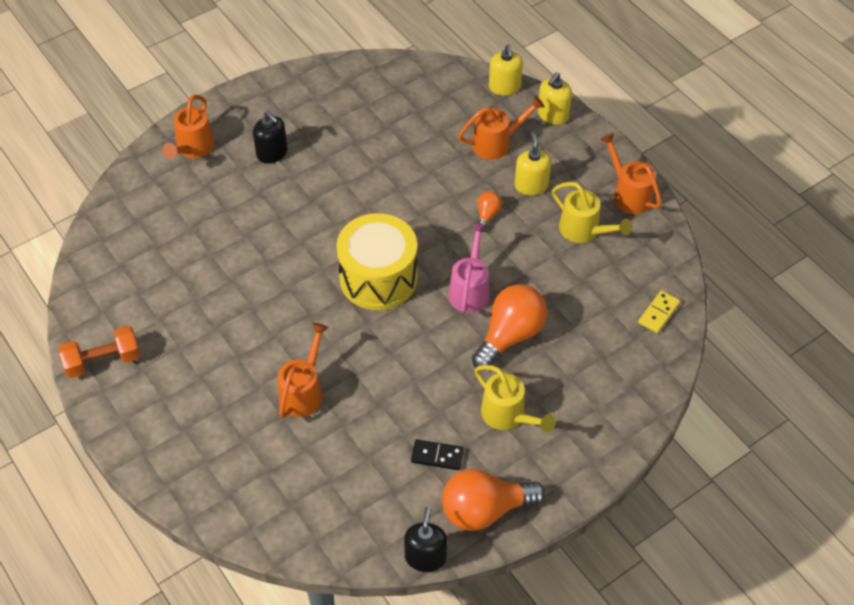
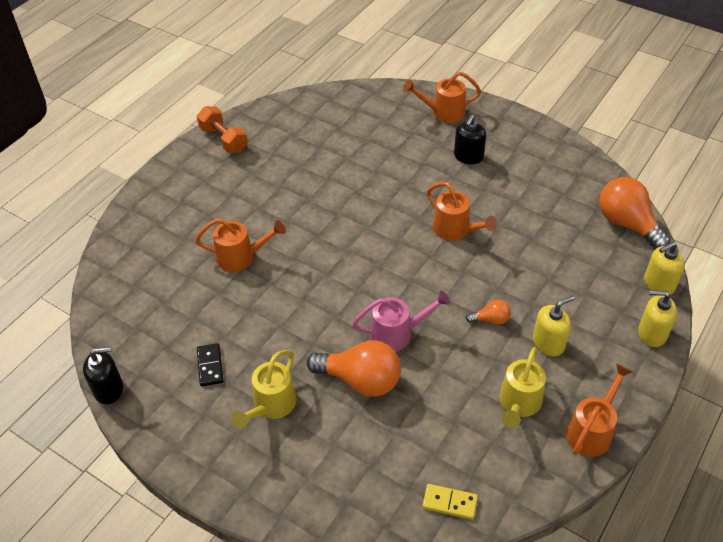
camera: 70 degrees right, 5 degrees down
yellow drum [336,213,418,310] -> none
orange light bulb [442,469,545,531] -> orange light bulb moved to [599,177,670,249]
orange watering can [458,96,545,160] -> orange watering can moved to [427,182,497,241]

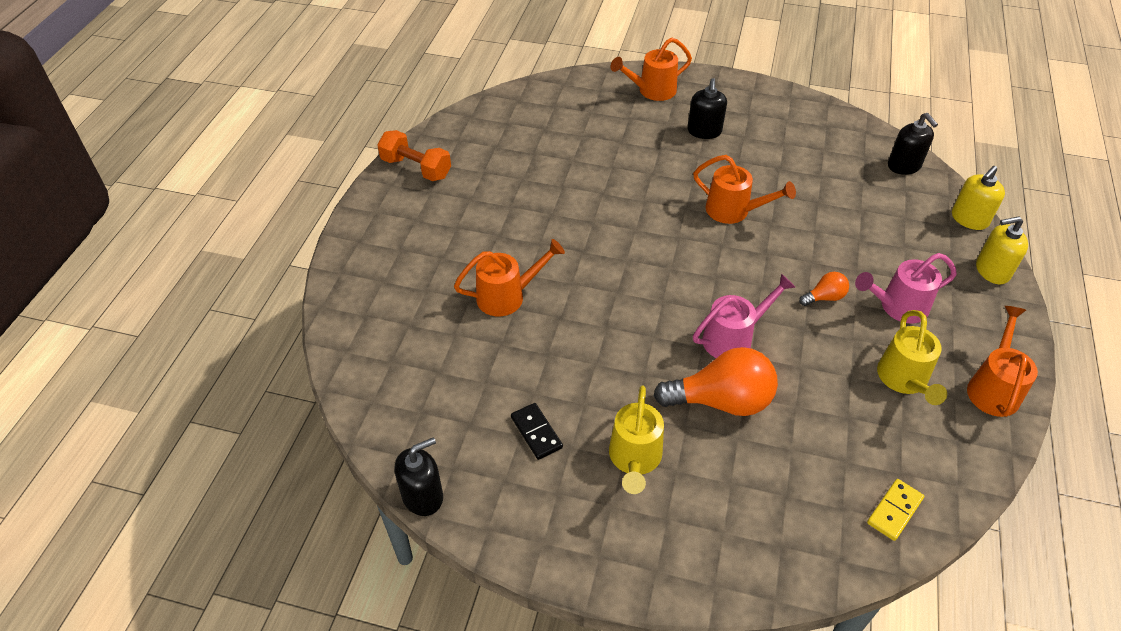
camera: 20 degrees left, 0 degrees up
yellow domino [422,484,478,520] -> yellow domino turned 45 degrees counterclockwise [867,479,924,541]
yellow soap dispenser [533,296,574,356] -> pink watering can [855,253,957,324]
orange light bulb [599,177,670,249] -> black soap dispenser [888,113,938,175]

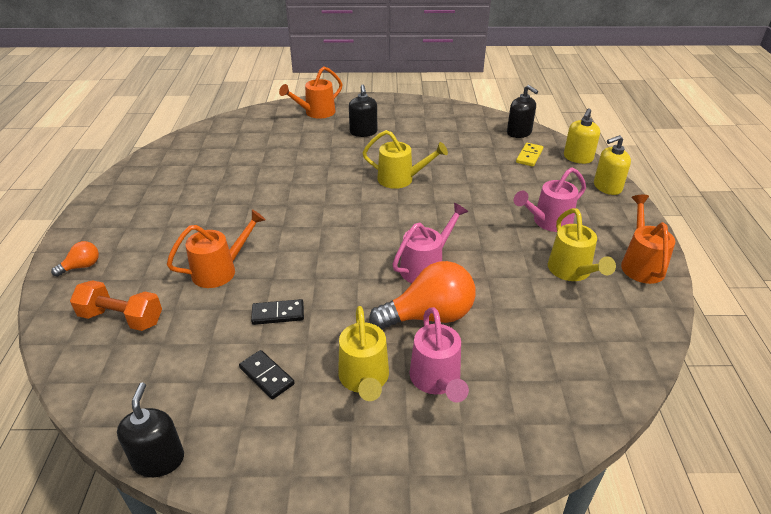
camera: 15 degrees left, 10 degrees down
orange dumbbell [377,130,451,181] -> orange dumbbell moved to [70,280,162,331]
black soap dispenser [395,437,443,516] -> black soap dispenser turned 45 degrees counterclockwise [117,383,184,477]
orange watering can [693,155,796,224] -> yellow watering can [363,130,448,189]
orange light bulb [799,272,849,306] -> orange light bulb moved to [51,241,99,277]
yellow domino [867,479,924,541] -> yellow domino moved to [516,143,543,167]
none -> black domino [251,299,304,325]
none -> pink watering can [409,307,469,402]

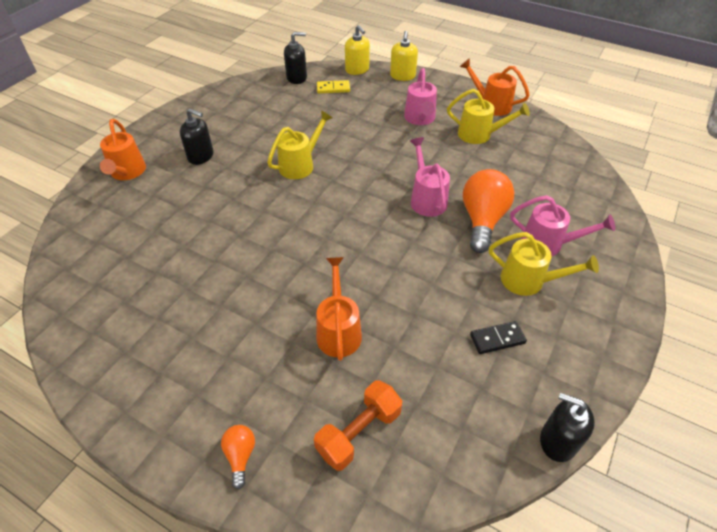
camera: 60 degrees left, 10 degrees up
black domino [251,299,304,325] -> none
yellow domino [516,143,543,167] -> yellow domino turned 60 degrees counterclockwise [317,80,350,94]

